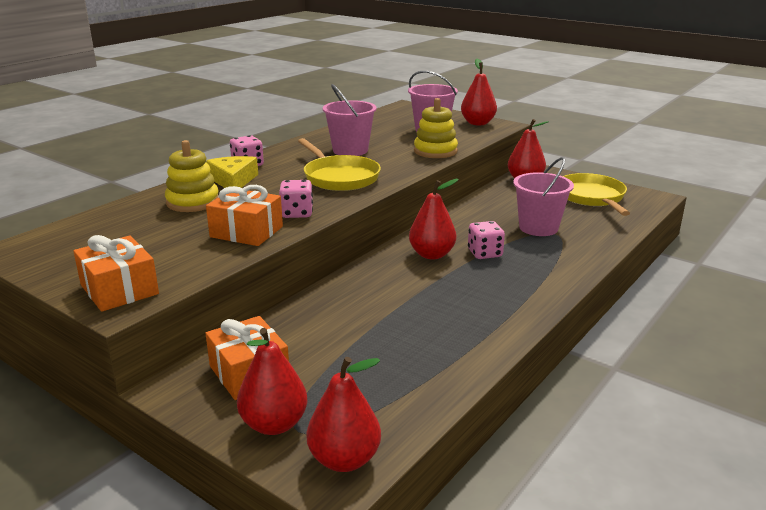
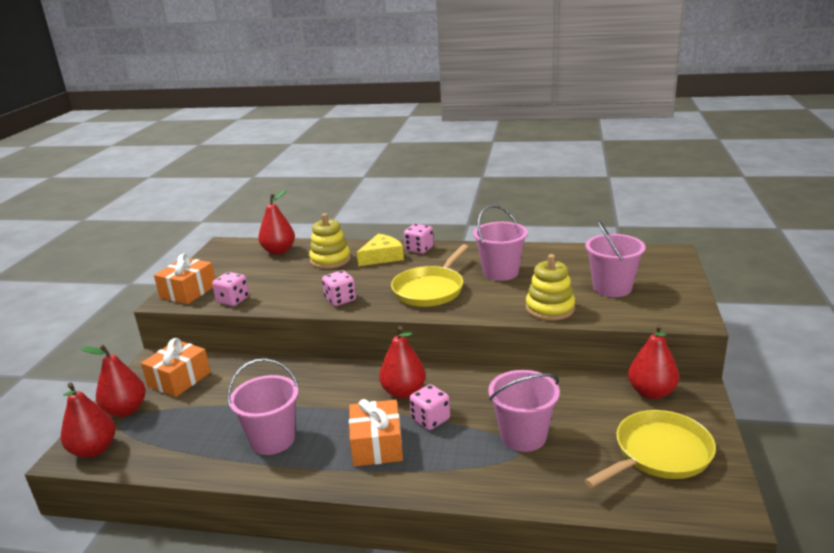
camera: 65 degrees right, 0 degrees up
orange gift [206,185,283,246] -> orange gift moved to [349,399,403,467]
red pear [461,58,497,125] -> red pear moved to [258,190,295,255]
none -> pink dice [212,272,249,306]
none -> pink bucket [227,358,299,455]

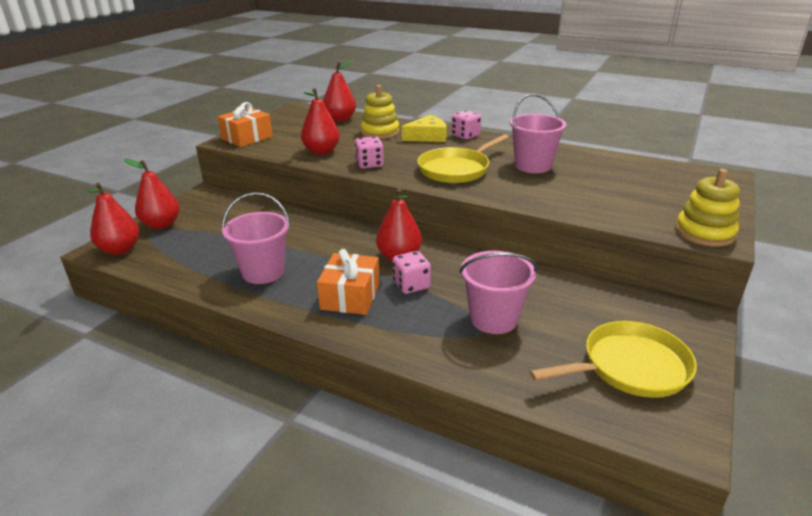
camera: 15 degrees right, 5 degrees up
orange gift [141,338,211,397] -> none
pink dice [212,272,249,306] -> none
yellow stacking toy [526,254,575,321] -> yellow stacking toy moved to [675,169,740,247]
pink bucket [585,220,646,297] -> none
red pear [628,324,679,399] -> red pear moved to [301,88,340,155]

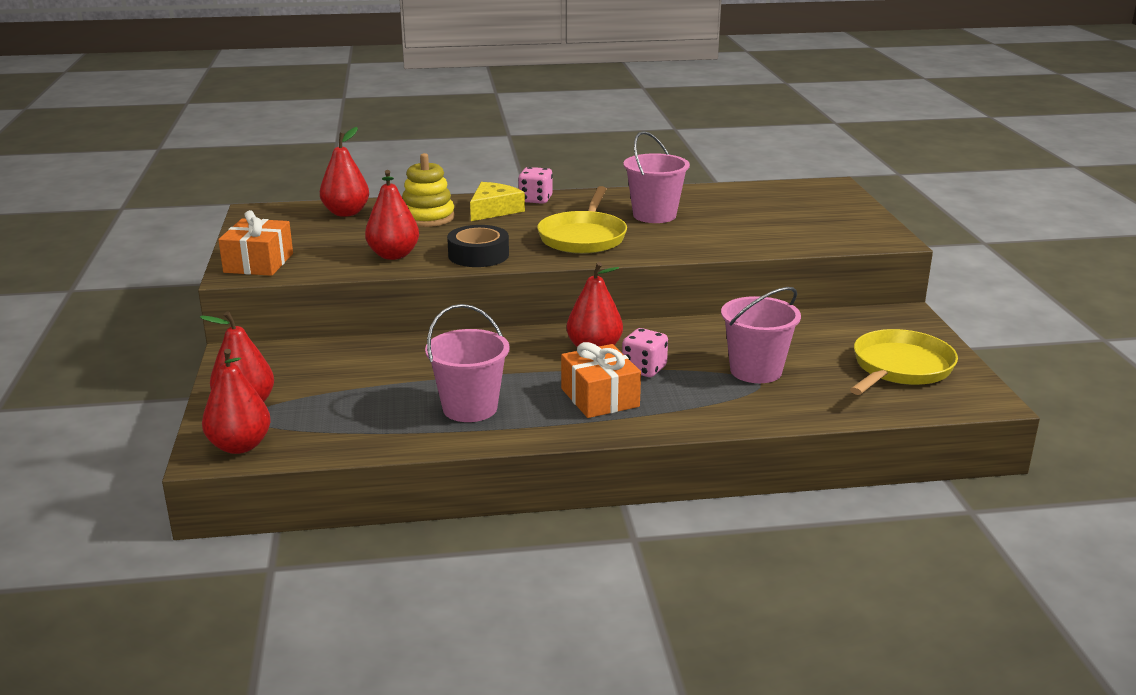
camera: 35 degrees left, 5 degrees down
pink dice [355,136,384,169] -> black tape [447,225,509,267]
yellow stacking toy [675,169,740,247] -> none

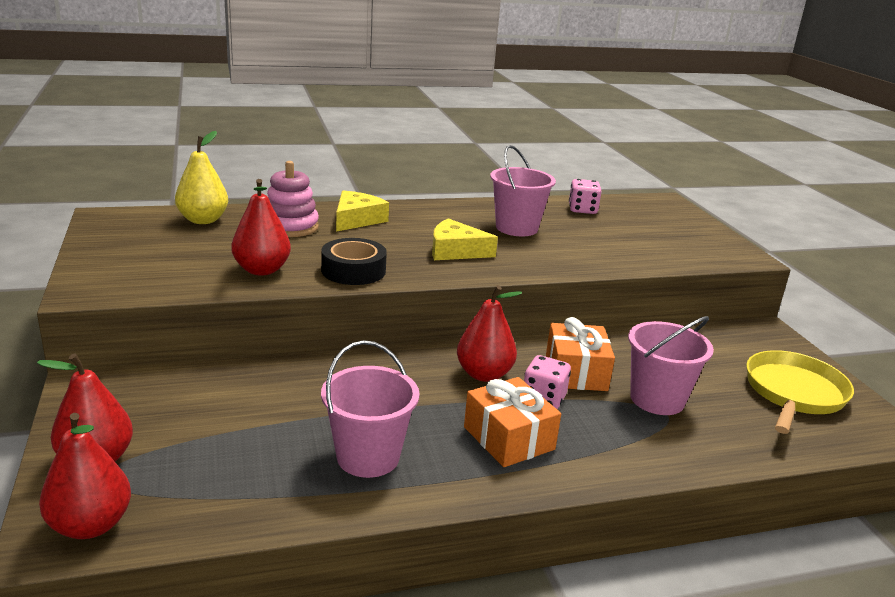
camera: 10 degrees left, 0 degrees up
orange gift [218,210,293,276] -> orange gift moved to [546,317,615,391]
red pear [320,127,369,217] -> yellow pear [175,131,228,224]
yellow stacking toy [402,153,455,227] -> pink stacking toy [267,161,319,237]
pink dice [518,167,553,204] -> pink dice moved to [569,179,602,214]
yellow pan [537,186,627,254] -> yellow cheese [432,218,498,260]

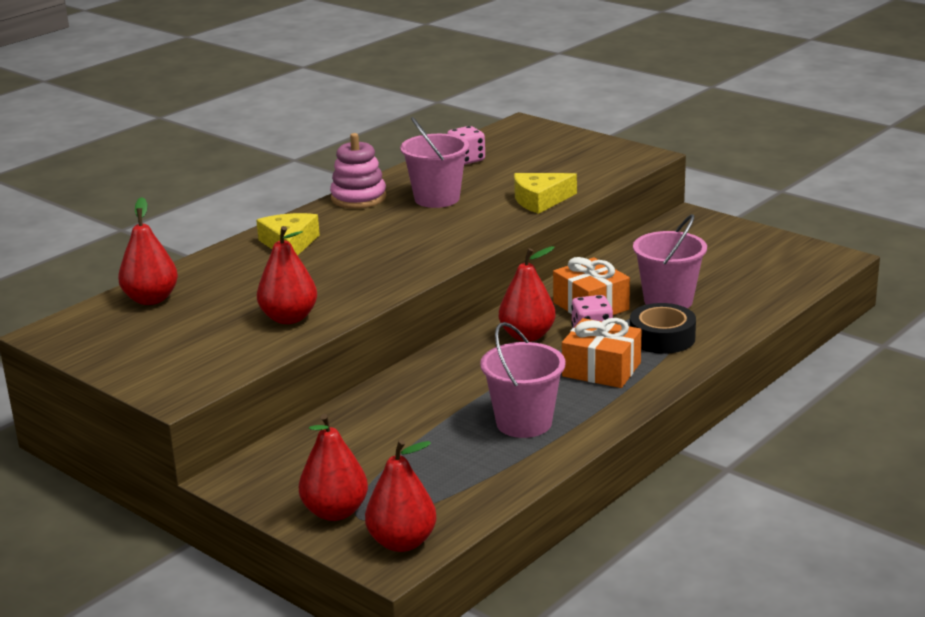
camera: 30 degrees left, 0 degrees up
yellow pear [175,131,228,224] -> red pear [118,197,178,305]
pink stacking toy [267,161,319,237] -> pink stacking toy moved to [330,133,386,209]
black tape [321,238,387,285] -> black tape moved to [630,303,696,354]
yellow cheese [432,218,498,260] -> yellow cheese moved to [514,173,577,214]
yellow pan [746,350,854,434] -> none

